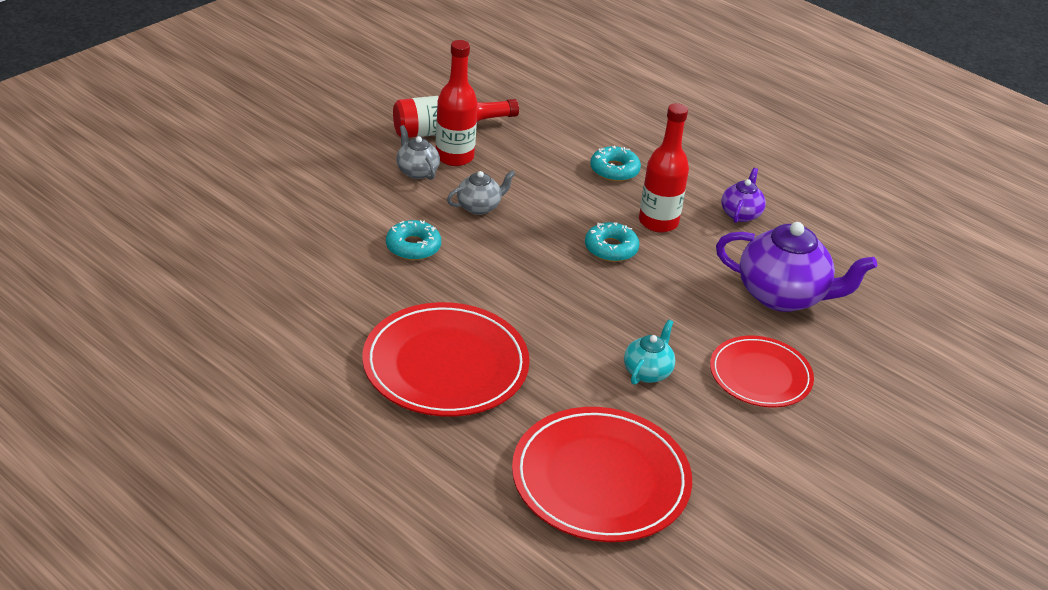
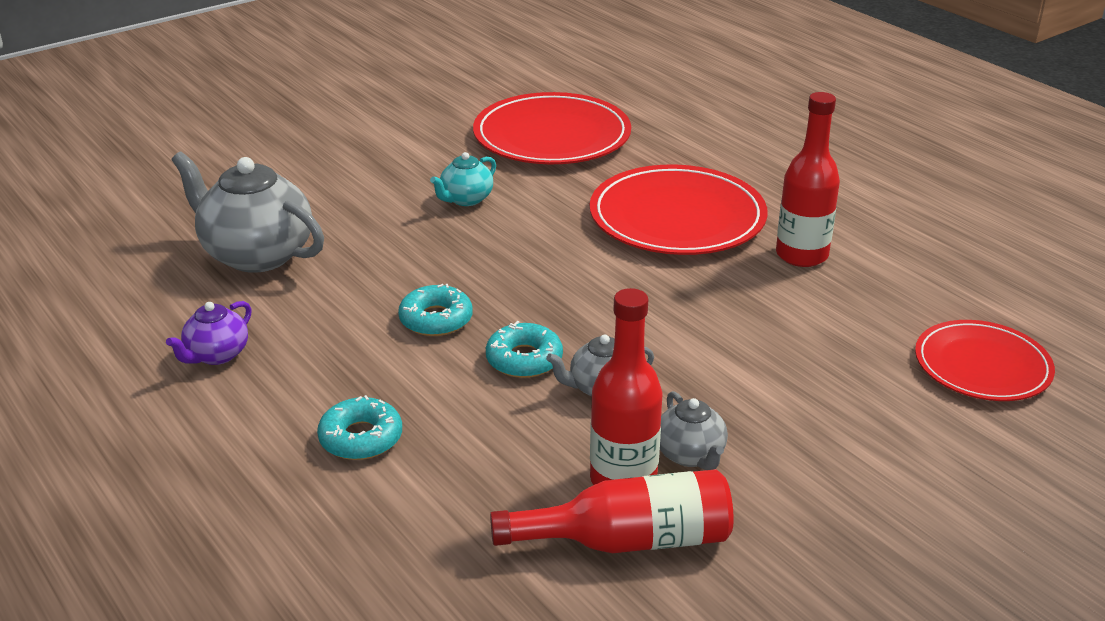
camera: 165 degrees left, 5 degrees down
turquoise donut [386,220,441,260] -> turquoise donut moved to [486,321,563,378]
red bottle [639,103,689,233] -> red bottle moved to [776,92,840,267]
red plate [710,336,814,407] -> red plate moved to [915,320,1055,401]
purple teapot [716,222,877,312] -> grey teapot [172,152,324,273]

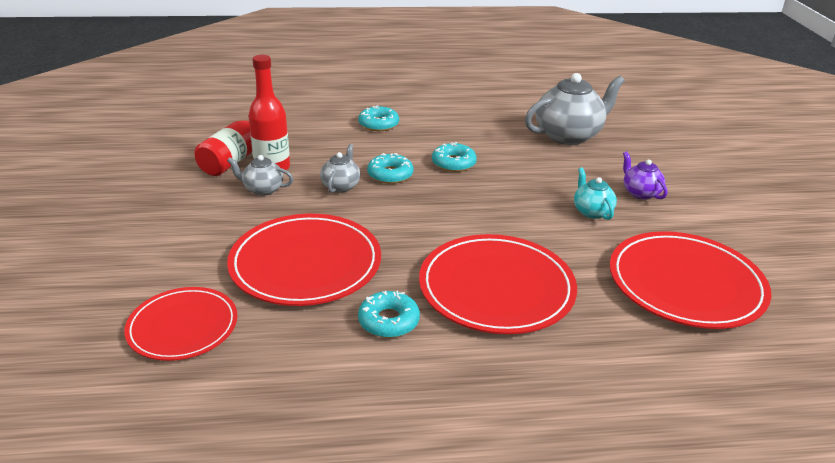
camera: 120 degrees right, 0 degrees up
purple teapot [166,301,252,365] -> purple teapot moved to [623,151,668,200]
red bottle [776,92,840,267] -> turquoise donut [358,291,420,338]
none -> red plate [227,214,381,306]

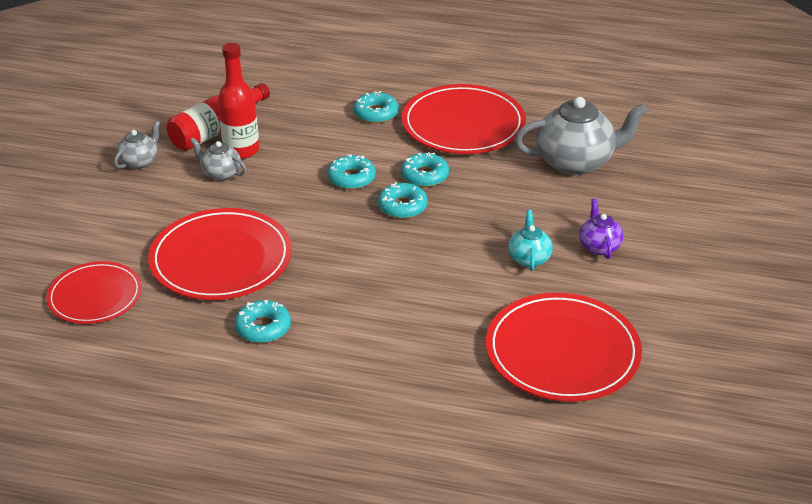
camera: 20 degrees right, 5 degrees up
grey teapot [320,144,360,193] -> grey teapot moved to [114,121,160,169]
red plate [419,234,577,334] -> red plate moved to [402,84,526,154]
none -> turquoise donut [378,182,428,219]

